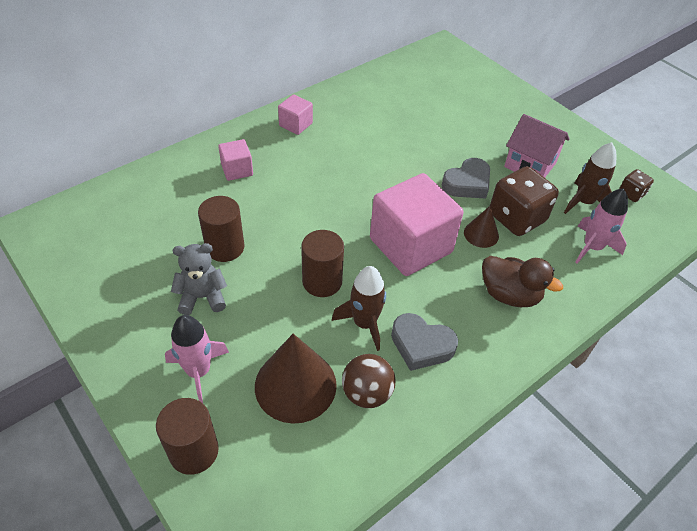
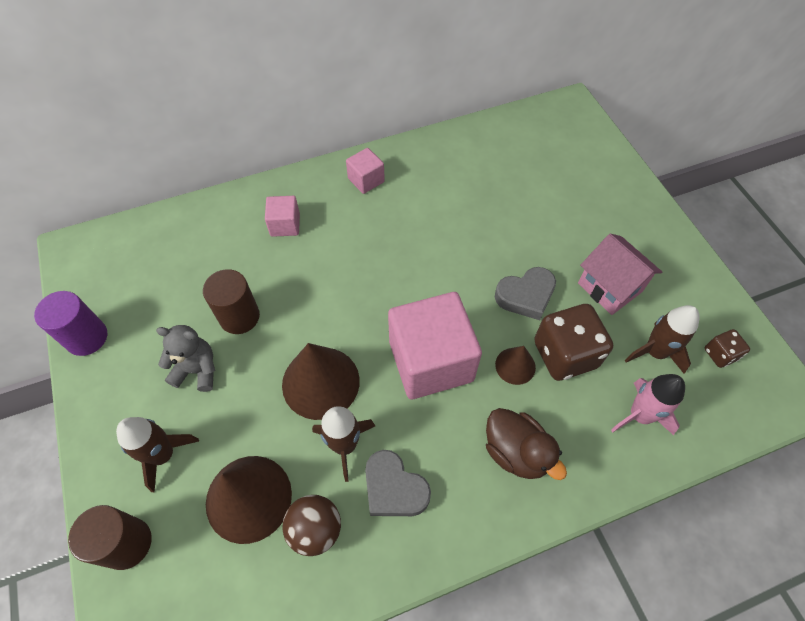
camera: 20 degrees right, 10 degrees up
pink rocket [165,315,229,403] -> brown rocket [116,417,199,492]
brown cylinder [301,230,344,297] -> brown cone [282,343,360,420]
none -> purple cylinder [34,291,107,356]

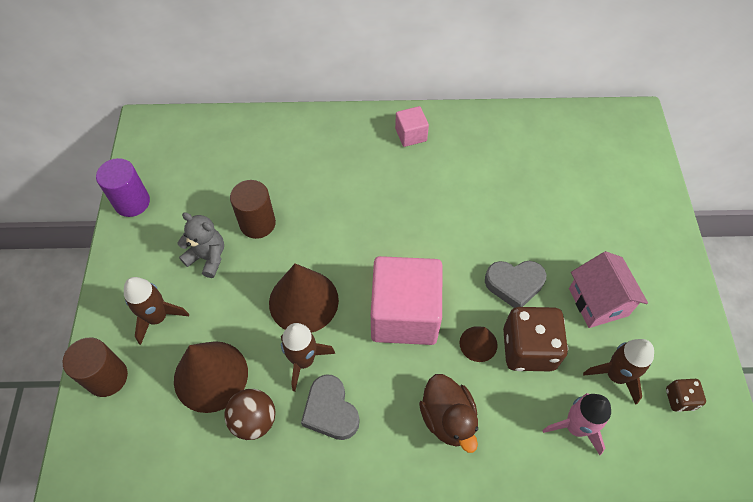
camera: 20 degrees right, 0 degrees up
pink cube [265,196,300,237] -> none

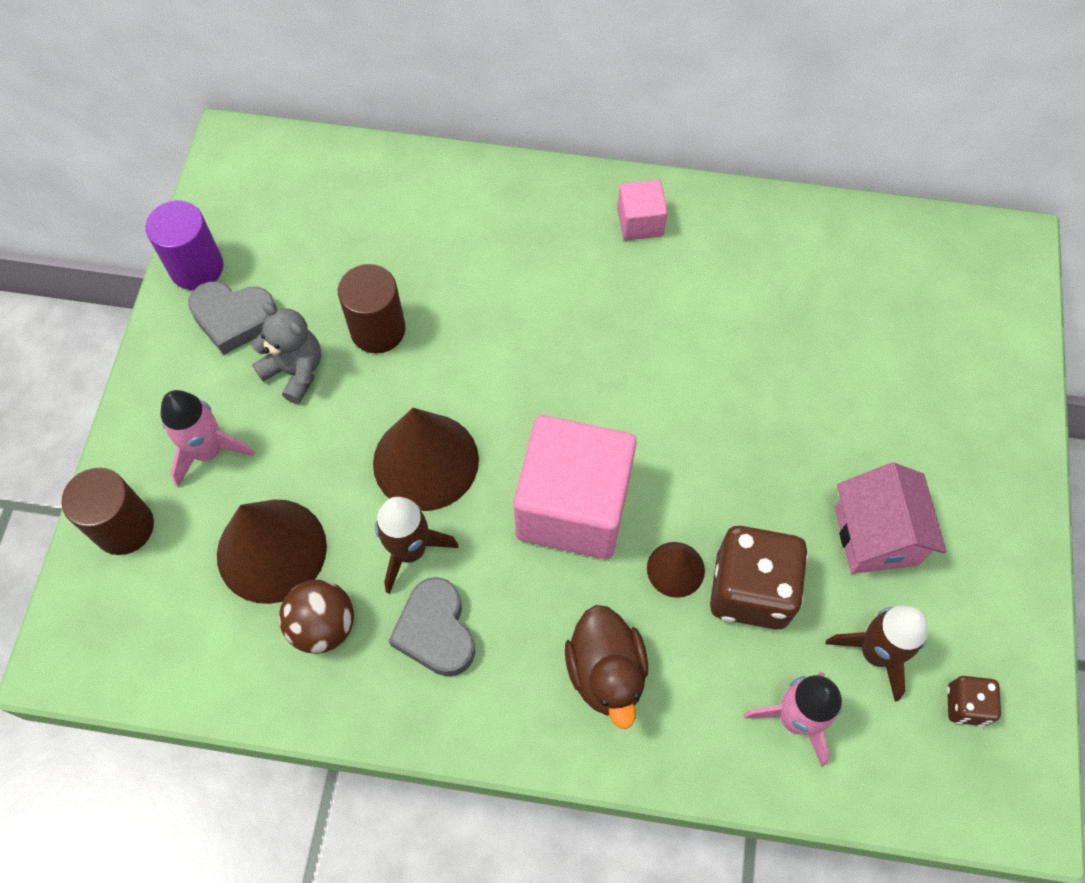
camera: 10 degrees right, 5 degrees up
brown rocket [124,277,189,345] -> pink rocket [160,390,255,488]
grey heart [485,261,547,308] -> grey heart moved to [188,281,277,355]

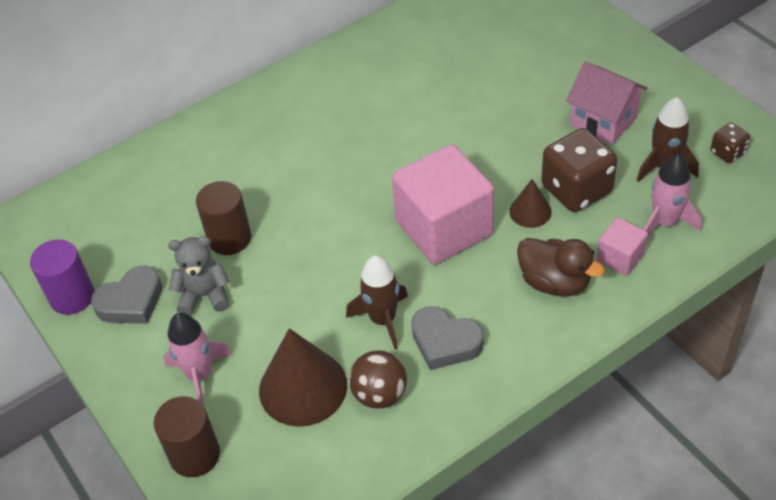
camera: 40 degrees left, 15 degrees down
brown cone [373,408,479,511] -> none
pink cube [617,179,668,240] -> pink cube moved to [597,218,648,276]

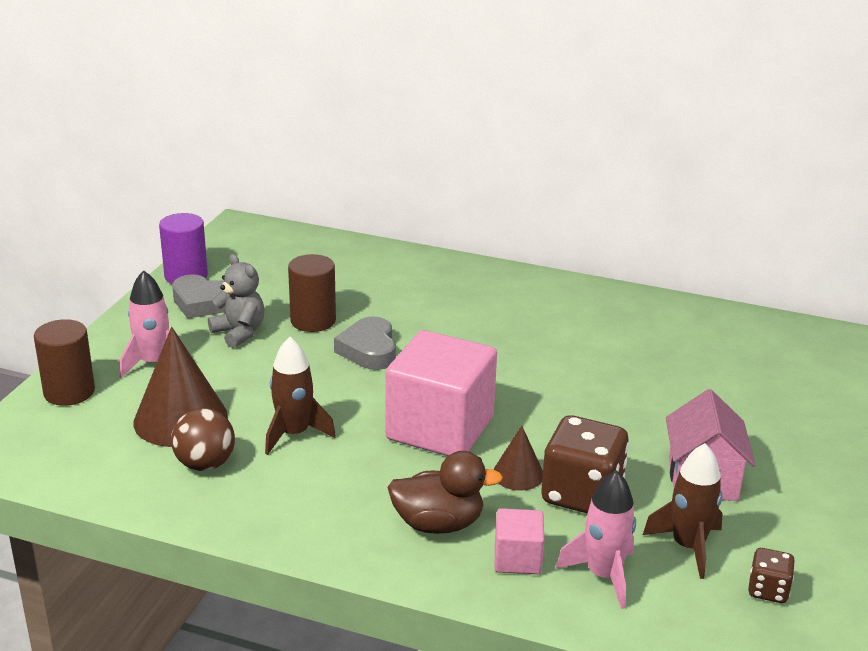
camera: 50 degrees right, 20 degrees down
grey heart [411,306,484,370] -> grey heart moved to [334,316,396,370]
brown duck [517,238,605,297] -> brown duck turned 90 degrees counterclockwise [387,451,503,534]

